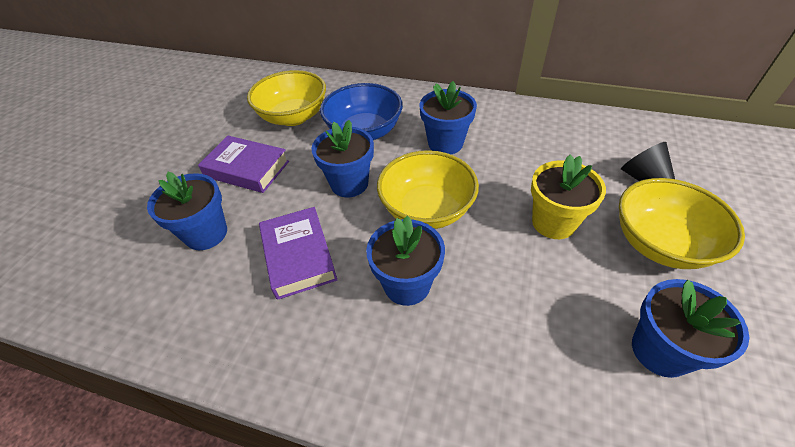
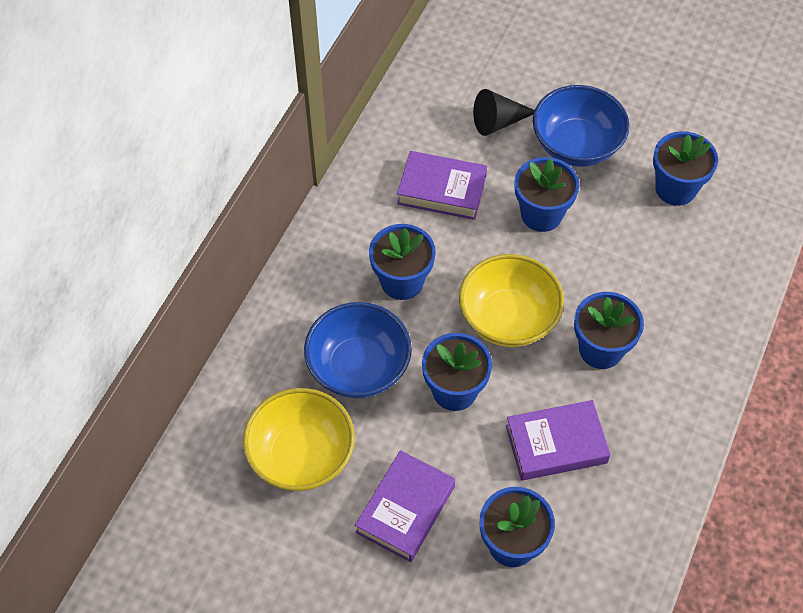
camera: 85 degrees left, 10 degrees up
yellow flower pot [531,154,606,239] -> blue flower pot [515,157,579,232]
yellow bowl [619,178,745,269] -> blue bowl [533,85,629,167]
none -> purple book [397,151,487,220]

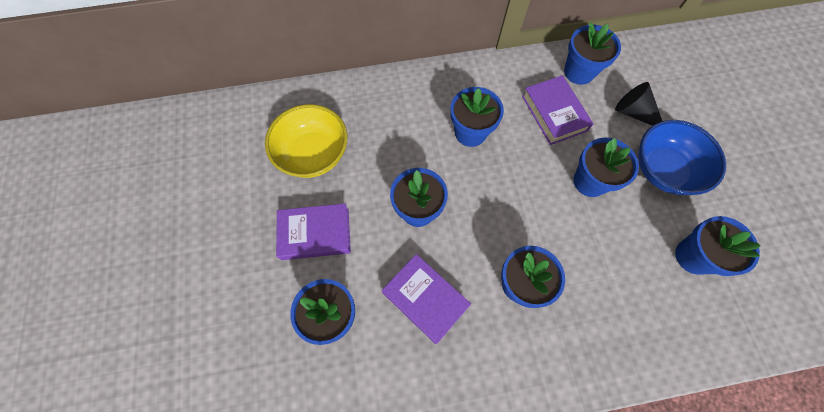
camera: 55 degrees right, 10 degrees up
blue bowl [304,302,412,399] -> none
yellow bowl [459,254,564,347] -> none
none -> blue flower pot [564,22,621,85]

